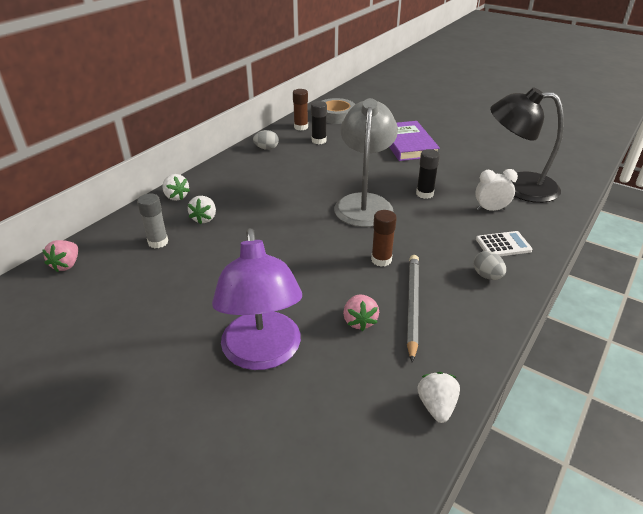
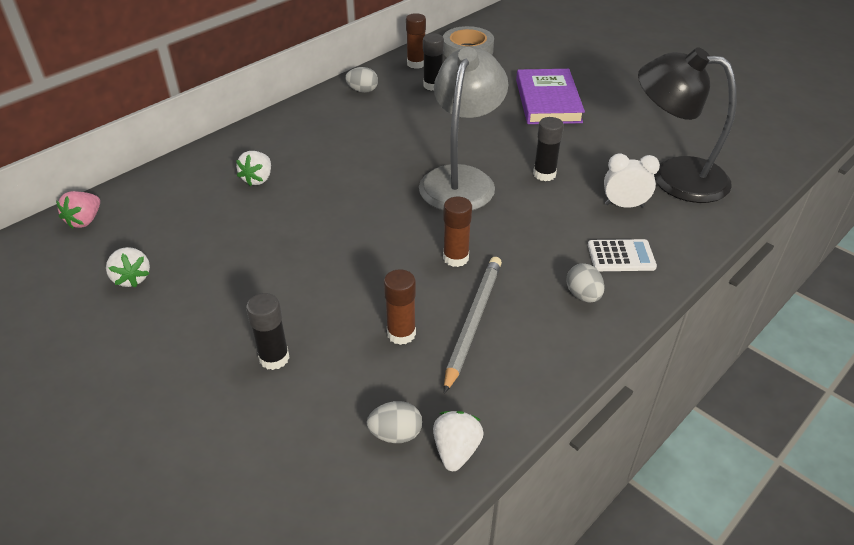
camera: 10 degrees right, 5 degrees up
grey glue stick [137,193,168,248] -> none
white strawberry [162,174,190,201] -> white strawberry moved to [106,247,150,288]
purple lamp [212,228,302,370] -> black glue stick [246,293,290,370]
pink strawberry [343,294,379,331] -> brown glue stick [384,269,416,345]
none -> grey egg [366,401,422,443]

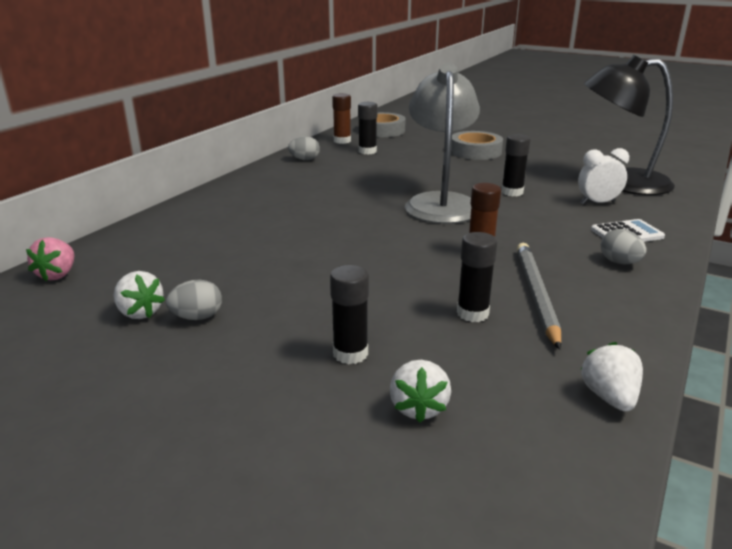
camera: 15 degrees left, 15 degrees down
white strawberry [236,151,271,186] -> white strawberry moved to [390,360,451,422]
grey egg [366,401,422,443] -> grey egg moved to [166,279,222,320]
brown glue stick [384,269,416,345] -> black glue stick [457,232,498,322]
purple book [516,69,585,124] -> grey tape [451,131,503,160]

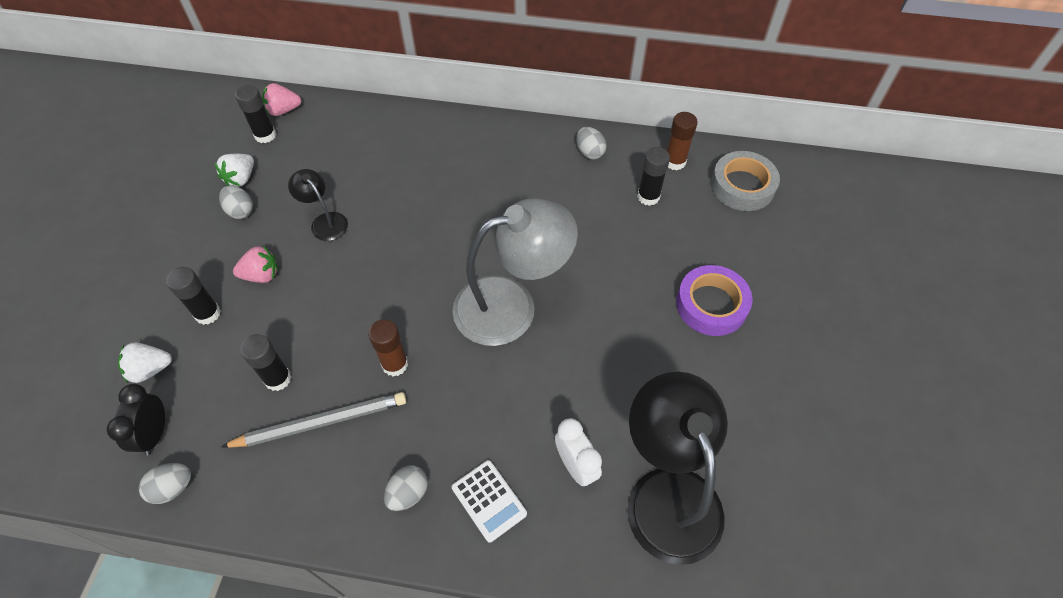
camera: 70 degrees right, 30 degrees up
grey tape [451,131,503,160] -> purple tape [676,265,753,336]
black glue stick [501,134,531,196] -> black glue stick moved to [235,85,276,143]
white strawberry [580,342,643,412] -> grey egg [139,463,191,504]
none -> black clock [107,384,165,456]
none -> pink strawberry [233,245,278,283]
none -> black lamp [288,169,348,241]

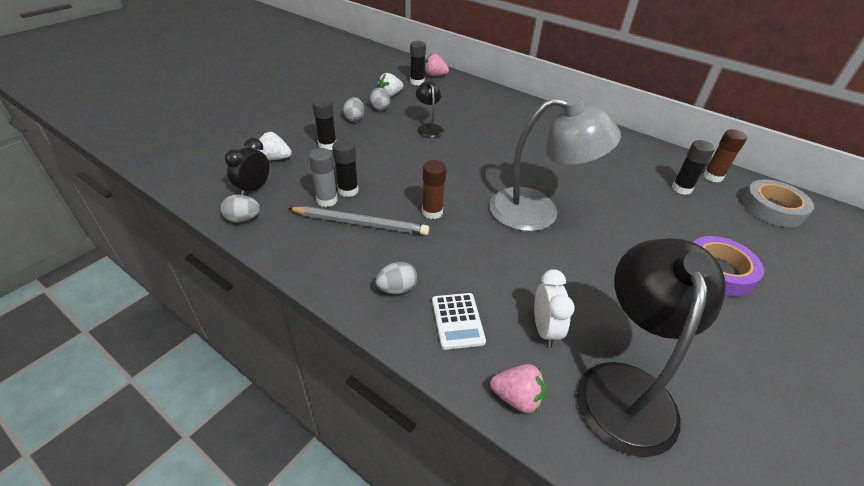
camera: 25 degrees right, 15 degrees down
pink strawberry [233,245,278,283] -> pink strawberry moved to [490,364,546,414]
grey egg [576,127,607,159] -> grey egg moved to [343,97,365,122]
none -> grey glue stick [309,148,338,207]

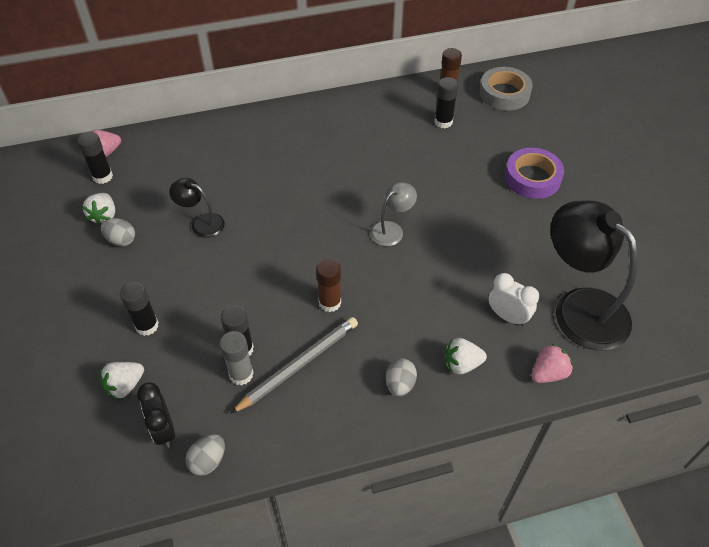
camera: 50 degrees left, 10 degrees up
grey egg [343,97,365,122] -> none
white calculator [432,293,486,350] -> white strawberry [445,338,487,375]
grey lamp [489,96,621,232] -> grey lamp [370,182,417,246], size x0.48

